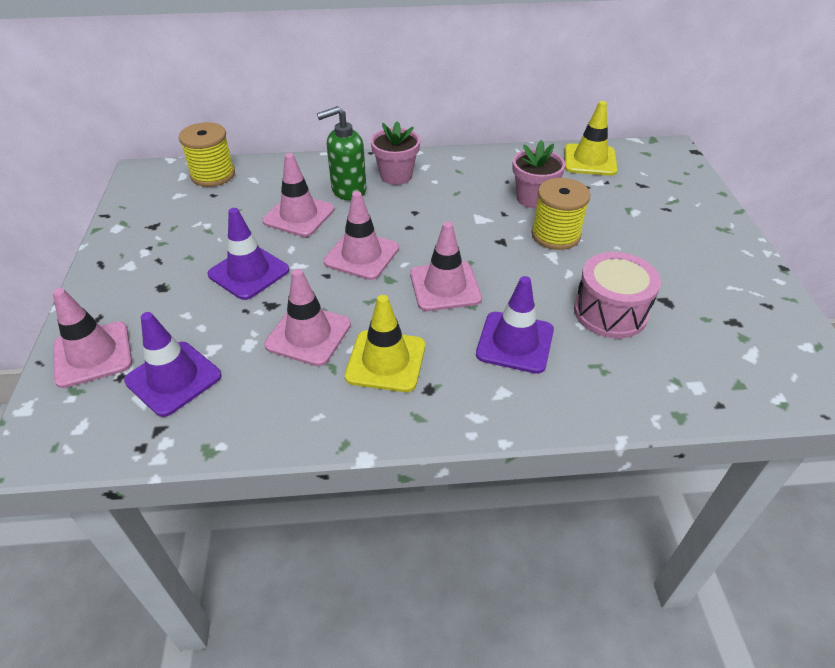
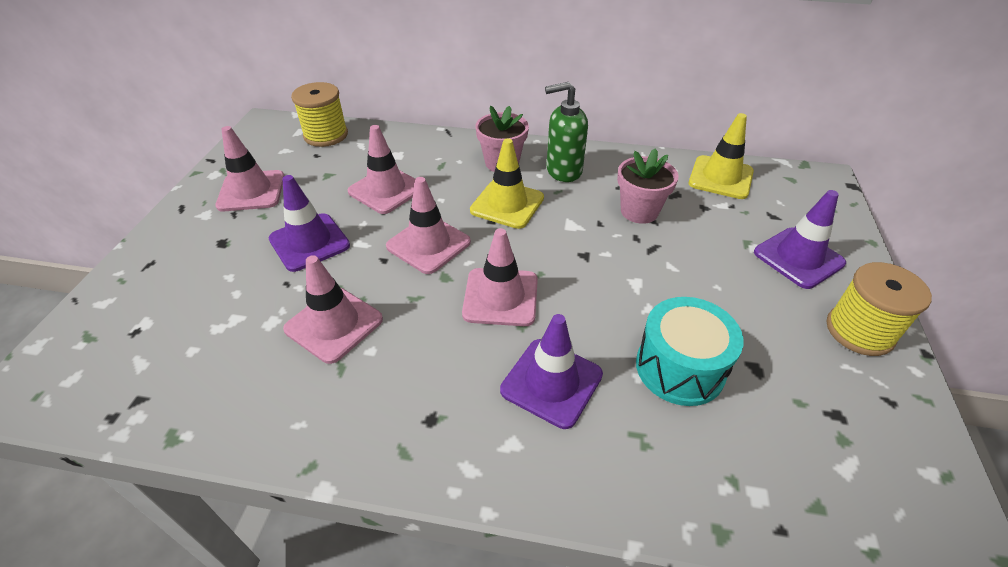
camera: 15 degrees right, 0 degrees up
pink traffic cone [53,288,132,388] -> pink traffic cone moved to [215,126,284,211]
purple traffic cone [124,312,221,417] -> purple traffic cone moved to [754,190,846,289]
green soap dispenser [317,106,367,201] -> green soap dispenser moved to [545,82,588,182]
yellow traffic cone [345,295,425,392] -> yellow traffic cone moved to [470,138,544,229]
yellow spool [532,178,590,250] -> yellow spool moved to [826,262,932,356]
pink drum [574,252,661,338] -> turquoise drum [636,297,744,406]

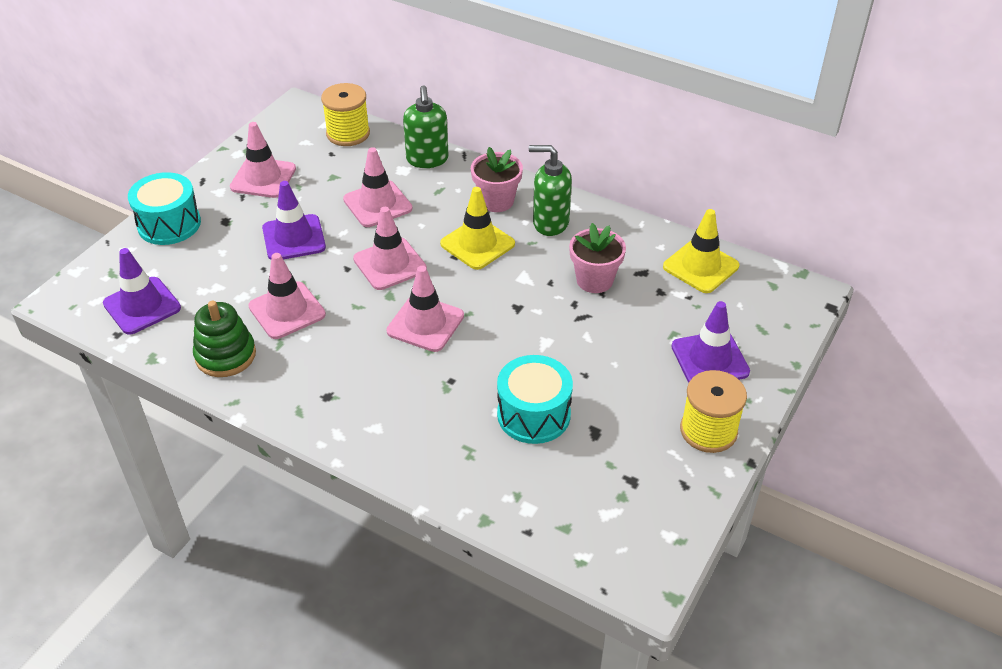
camera: 20 degrees right, 0 degrees up
purple traffic cone [500,314,603,429] -> purple traffic cone moved to [103,248,181,335]
none -> turquoise drum [128,172,201,245]
none -> green stacking toy [193,301,256,377]
none -> green soap dispenser [403,85,448,168]

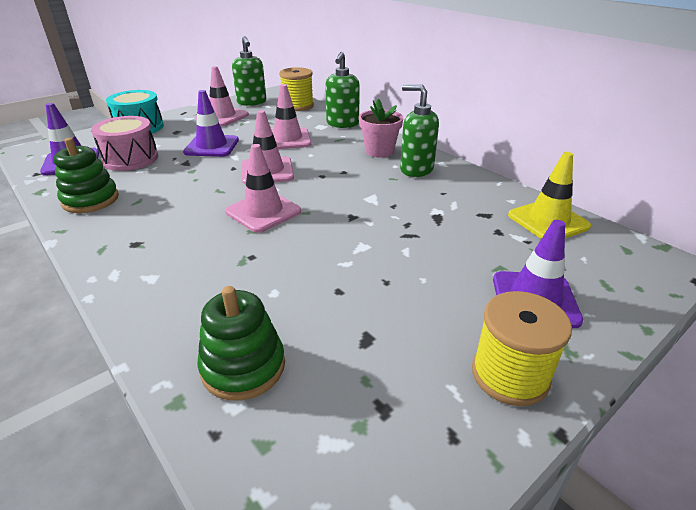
camera: 20 degrees right, 10 degrees down
pink traffic cone [248,253,326,339] -> none
yellow traffic cone [440,187,515,270] -> none
turquoise drum [497,355,573,444] -> none
pink flower pot [569,223,626,293] -> none
none -> pink drum [91,116,158,171]
none -> green stacking toy [197,286,285,401]
none -> green soap dispenser [232,36,266,106]

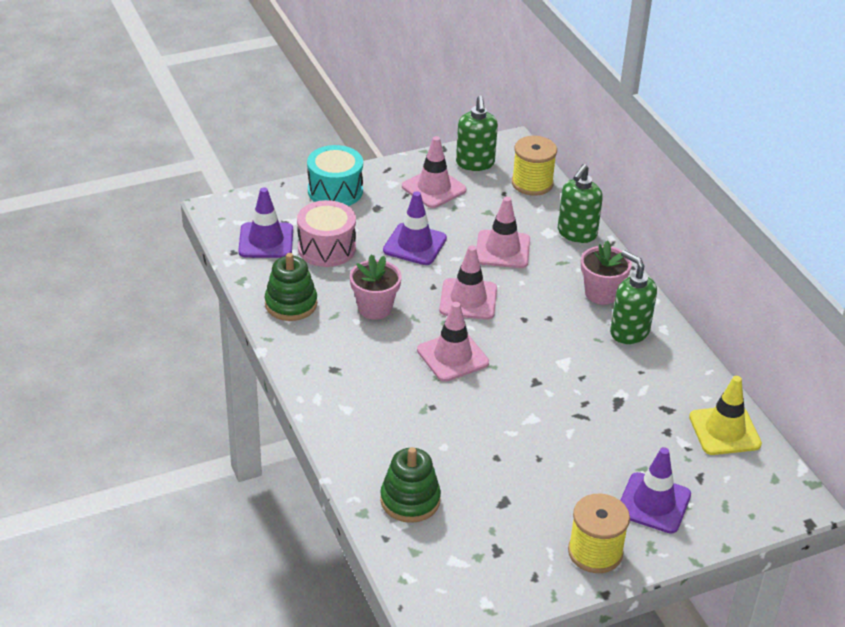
camera: 15 degrees right, 5 degrees up
none -> pink flower pot [350,255,401,320]

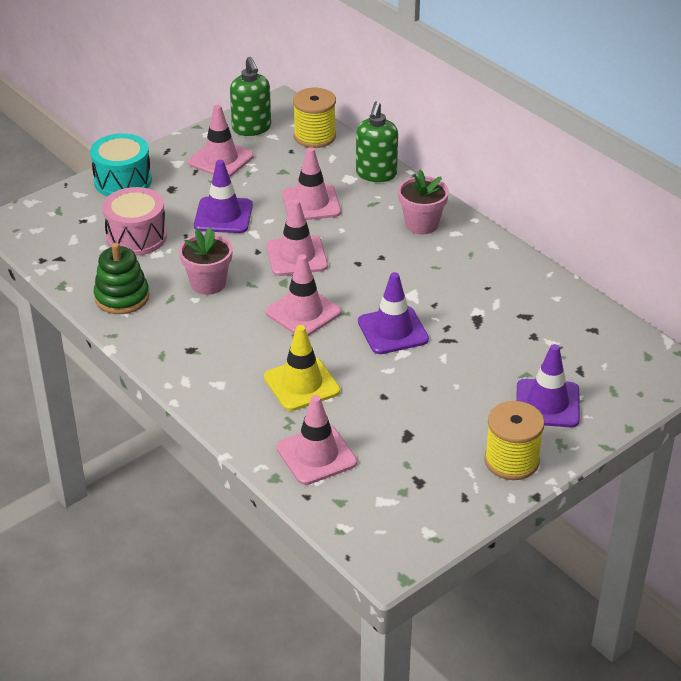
camera: 15 degrees left, 0 degrees up
purple traffic cone [238,187,293,258] -> purple traffic cone moved to [358,272,429,354]
green stacking toy [380,447,441,523] -> pink traffic cone [276,395,357,485]
green soap dispenser [610,250,657,344] -> none
yellow traffic cone [689,376,762,455] -> yellow traffic cone moved to [264,325,340,411]

